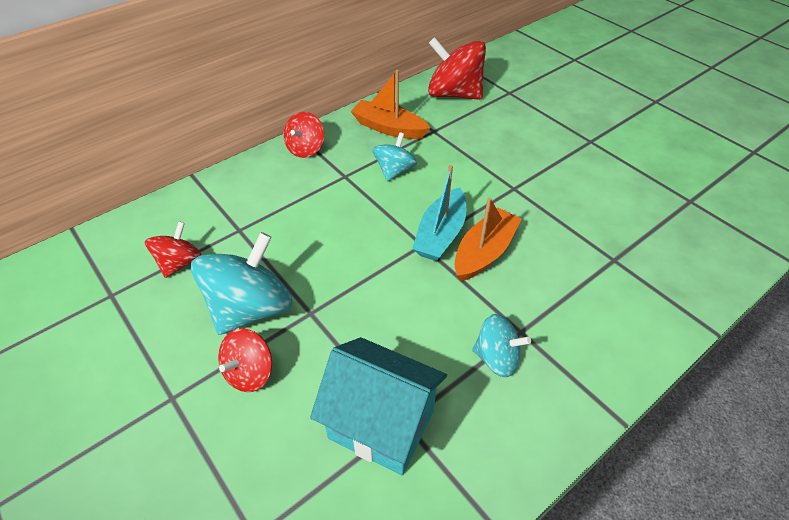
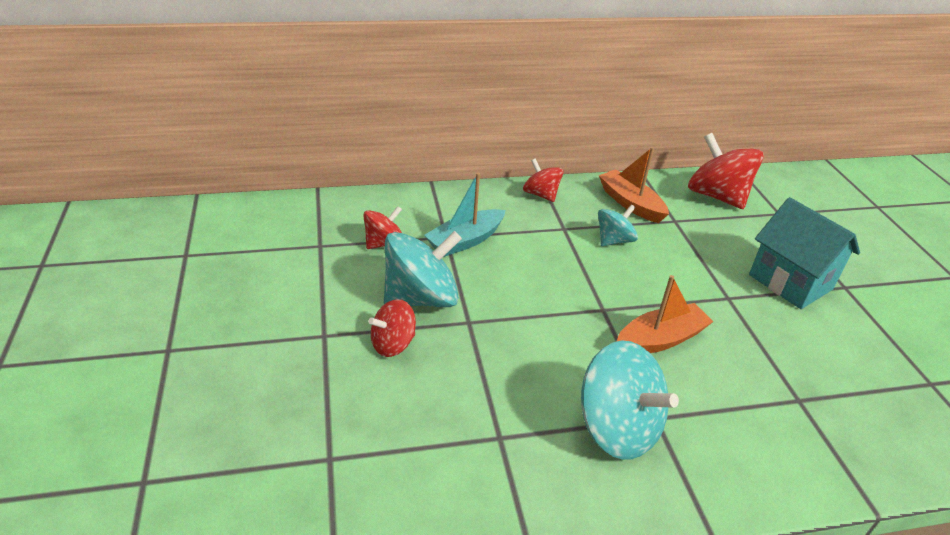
camera: 25 degrees right, 10 degrees down
red spinning top [283,112,324,158] -> red spinning top turned 90 degrees clockwise [523,158,564,202]
turquoise house [310,337,447,475] -> turquoise house moved to [749,197,860,309]
turquoise boat [412,165,466,261] -> turquoise boat moved to [424,173,506,257]
turquoise spinning top [472,314,531,377] -> turquoise spinning top [581,340,679,460], size x1.76

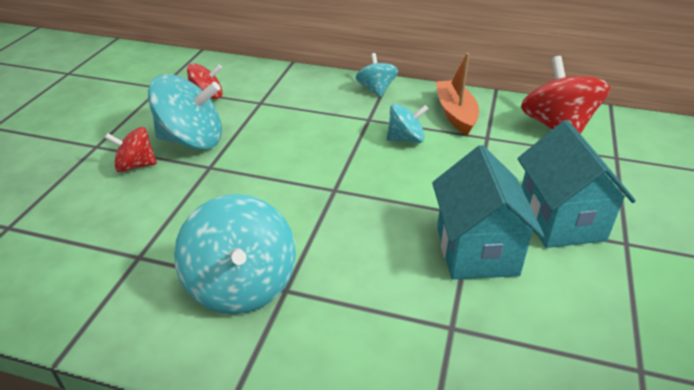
camera: 30 degrees right, 0 degrees up
turquoise boat [424,173,506,257] -> none
red spinning top [523,158,564,202] -> turquoise spinning top [356,53,398,97]
orange boat [616,275,714,353] -> none
none -> turquoise house [432,145,544,280]

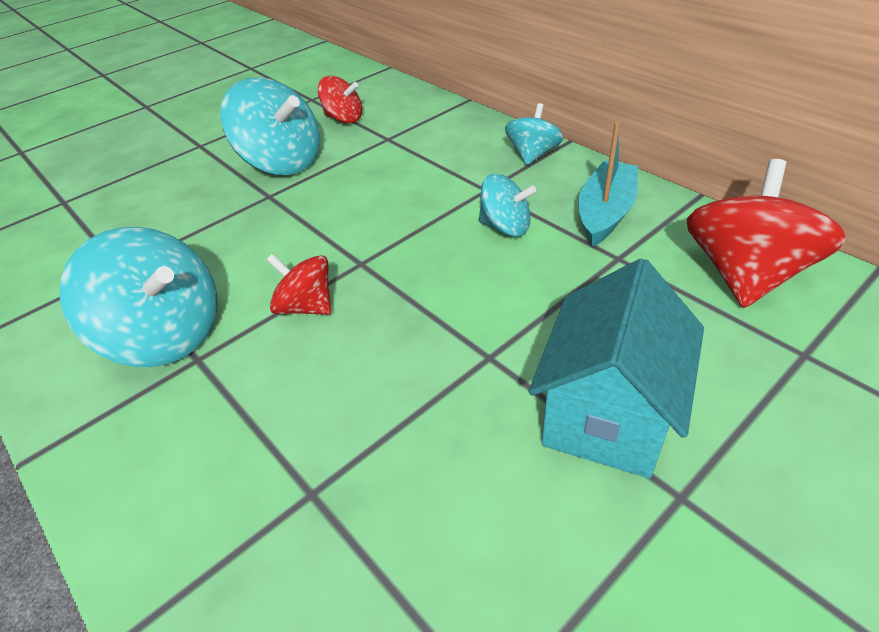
camera: 35 degrees right, 5 degrees up
red spinning top [105,127,157,172] -> red spinning top moved to [266,254,331,315]
turquoise spinning top [174,194,296,314] -> turquoise spinning top turned 75 degrees counterclockwise [59,227,217,367]
turquoise house [432,145,544,280] -> none
orange boat [436,53,479,135] -> turquoise boat [579,122,638,247]

